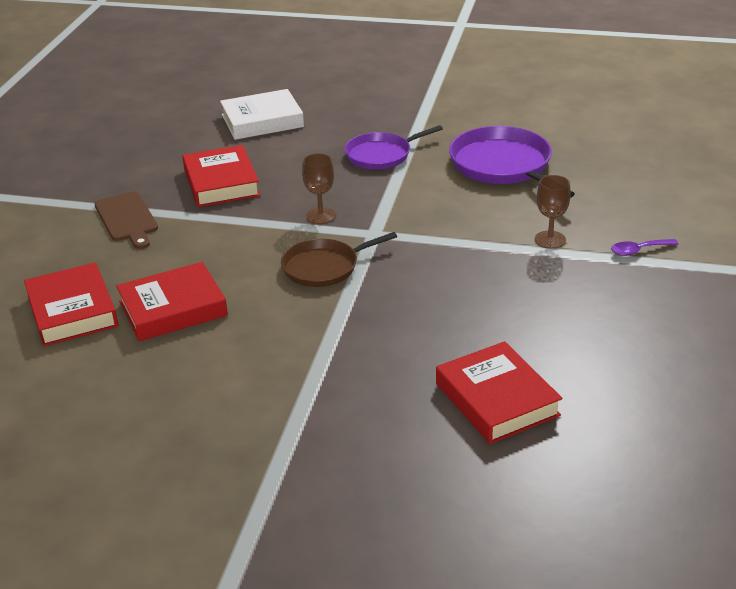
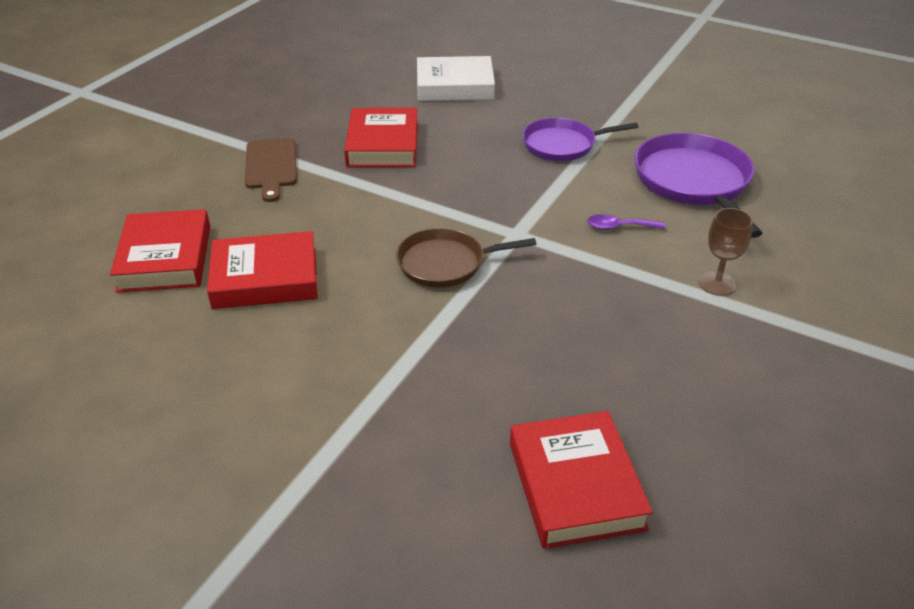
camera: 15 degrees right, 5 degrees up
brown goblet [302,153,336,224] -> none
purple spoon [611,239,678,256] -> purple spoon moved to [587,214,665,230]

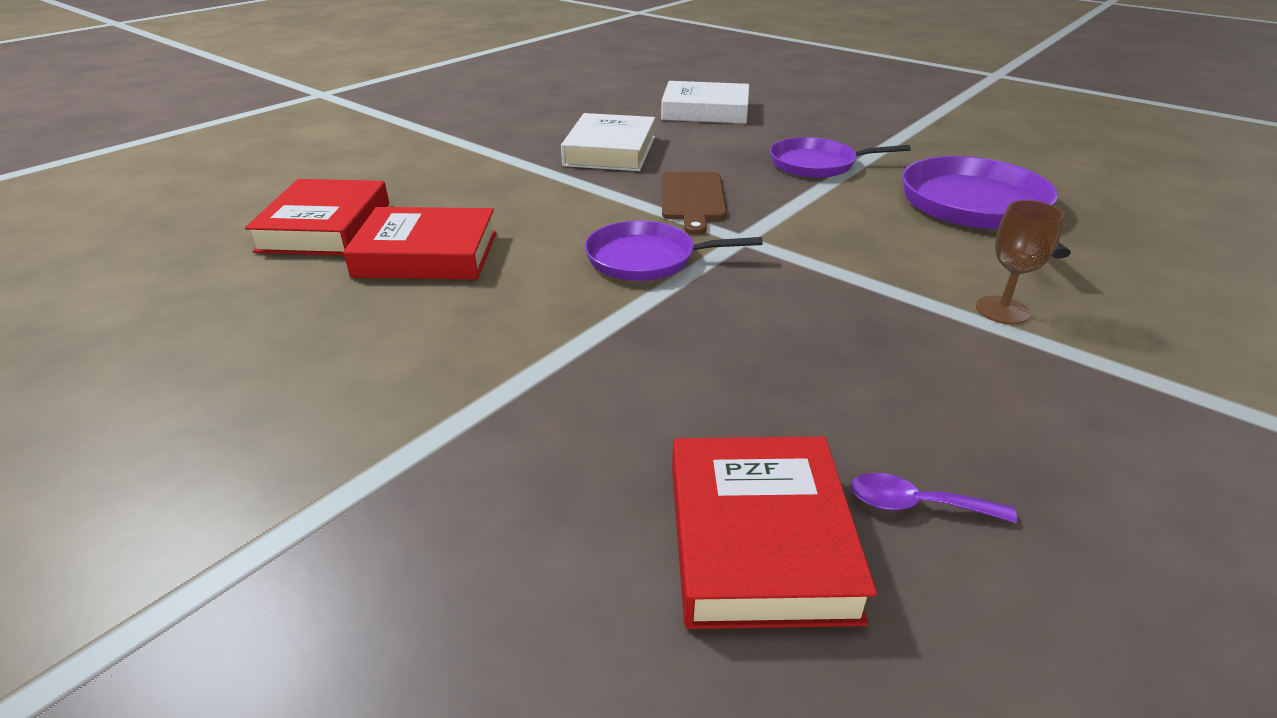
camera: 10 degrees right, 5 degrees down
brown cutting board [245,138,297,202] -> brown cutting board moved to [662,172,727,235]
red book [344,108,418,167] -> white book [561,113,655,171]
brown pan [396,228,537,287] -> purple pan [585,221,763,281]
purple spoon [587,214,665,230] -> purple spoon moved to [850,473,1017,523]

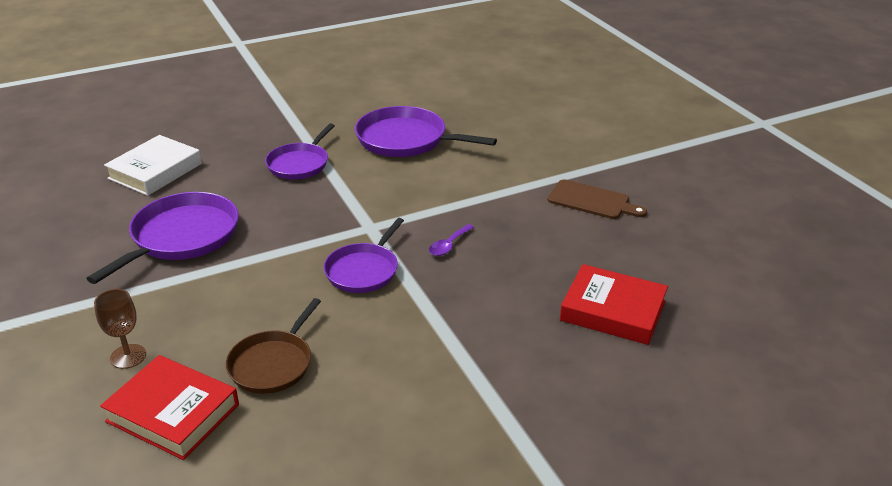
camera: 65 degrees left, 0 degrees up
red book [343,207,497,280] -> brown pan [226,298,321,394]
white book [561,113,655,171] -> purple pan [86,192,239,284]
brown cutting board [662,172,727,235] -> brown cutting board moved to [548,179,647,219]
purple spoon [850,473,1017,523] -> purple spoon moved to [429,224,474,256]
brown goblet [976,200,1065,324] -> brown goblet moved to [94,289,146,369]

